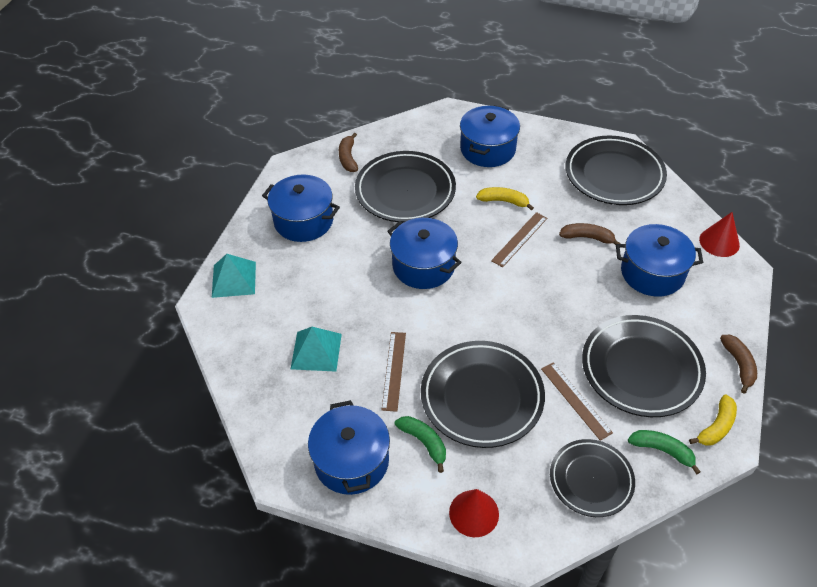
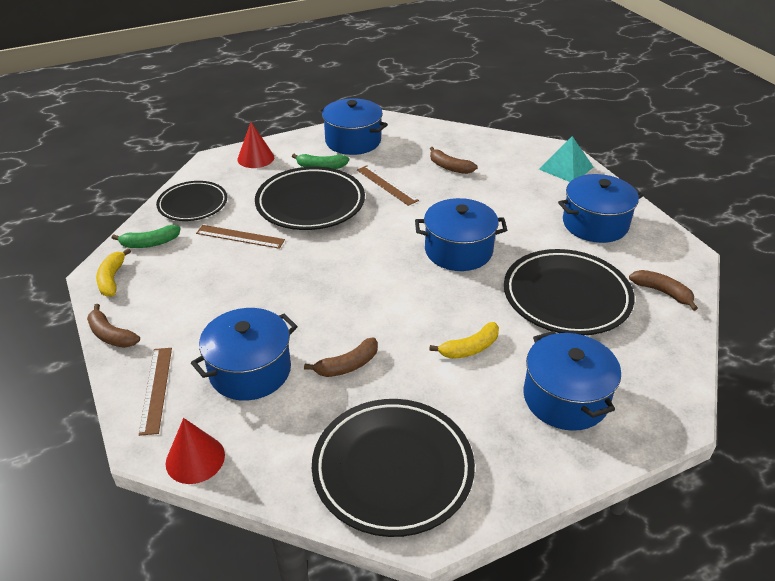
camera: 135 degrees right, 10 degrees down
turquoise pyramid [291,327,342,372] -> brown banana [430,147,477,174]
brown ruler [491,212,547,267] -> brown ruler moved to [139,348,172,436]
black plate [582,315,706,417] -> none

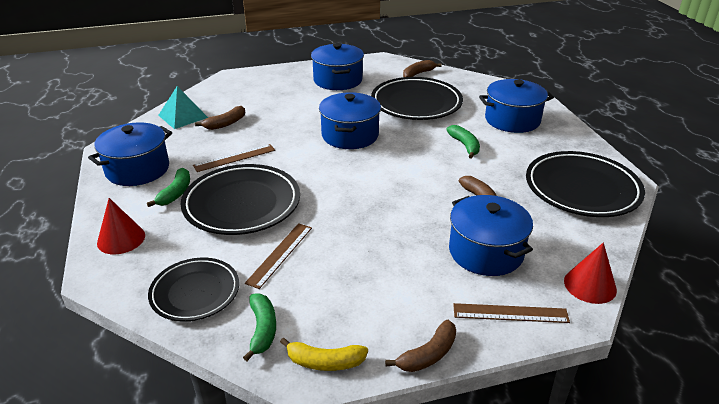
camera: 80 degrees left, 5 degrees down
yellow banana [429,322,499,359] -> green banana [446,125,480,159]
turquoise pyramid [539,136,593,182] -> turquoise pyramid moved to [158,86,208,129]

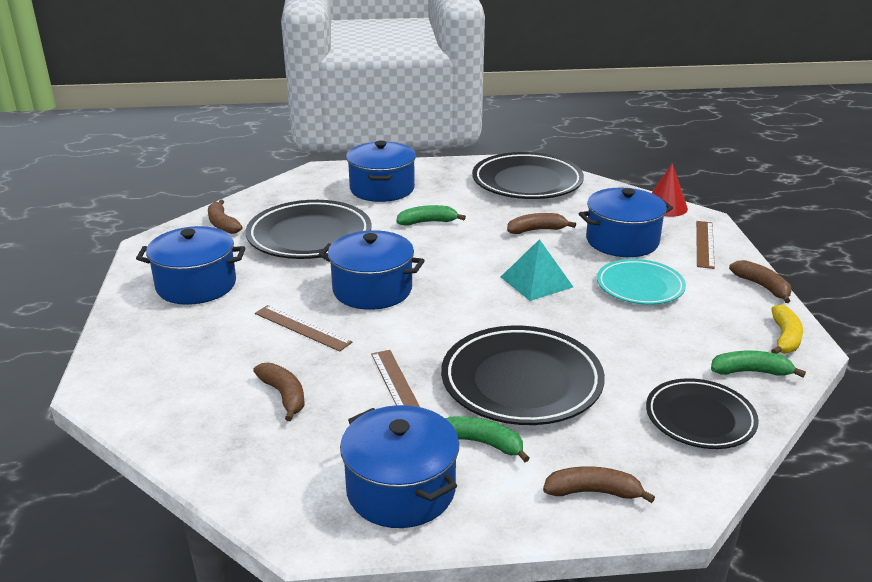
camera: 80 degrees left, 5 degrees down
red cone [97,198,145,254] -> brown banana [543,466,655,503]
turquoise pyramid [158,86,208,129] -> turquoise pyramid moved to [501,239,573,301]
brown ruler [245,223,312,289] -> brown ruler moved to [255,305,352,352]
none -> turquoise plate [597,259,686,305]

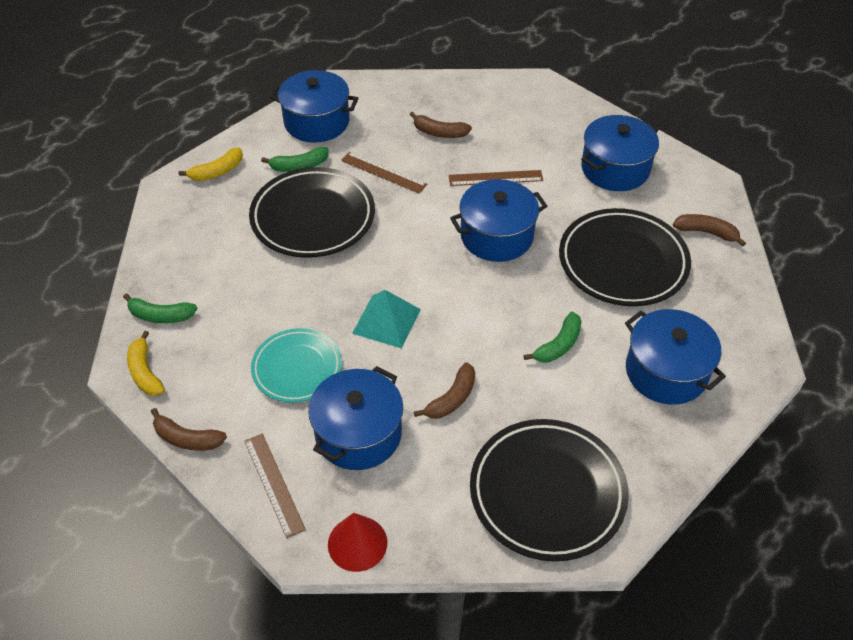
camera: 140 degrees right, 20 degrees up
brown banana [543,466,655,503] -> yellow banana [179,148,243,181]
black plate [646,378,759,449] -> none
green banana [711,350,806,378] -> green banana turned 45 degrees clockwise [123,294,197,323]

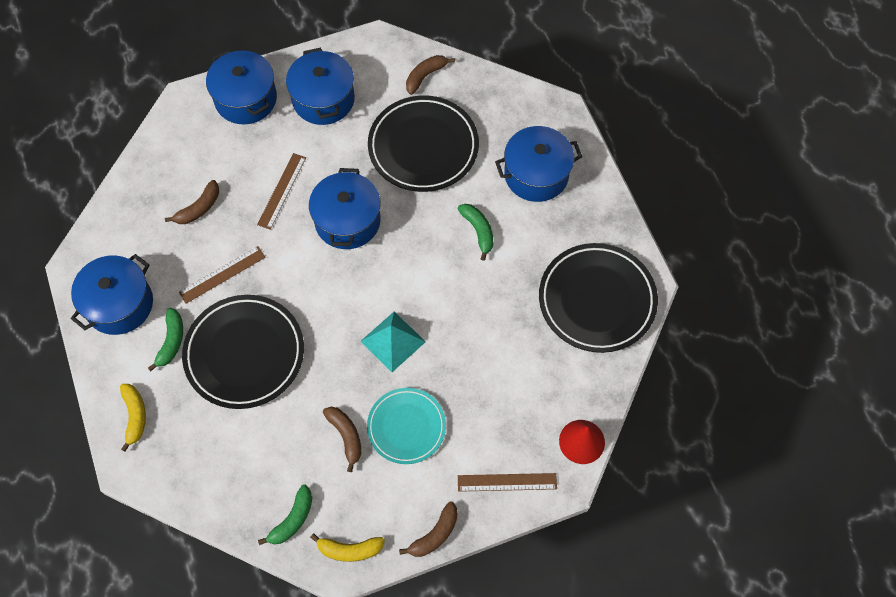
camera: 65 degrees left, 15 degrees up
blue pot [308,366,403,470] -> blue pot moved to [206,50,277,124]
brown banana [414,362,475,419] -> brown banana moved to [323,407,361,472]

